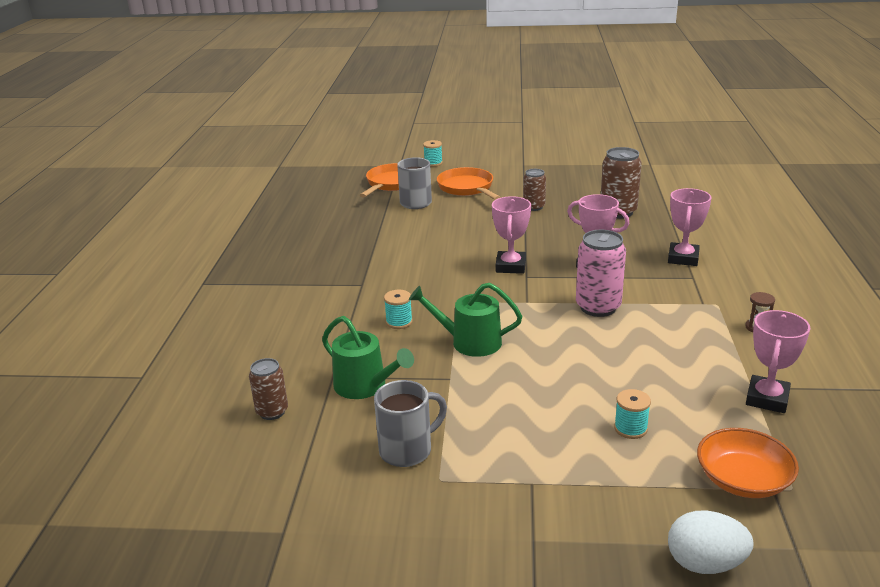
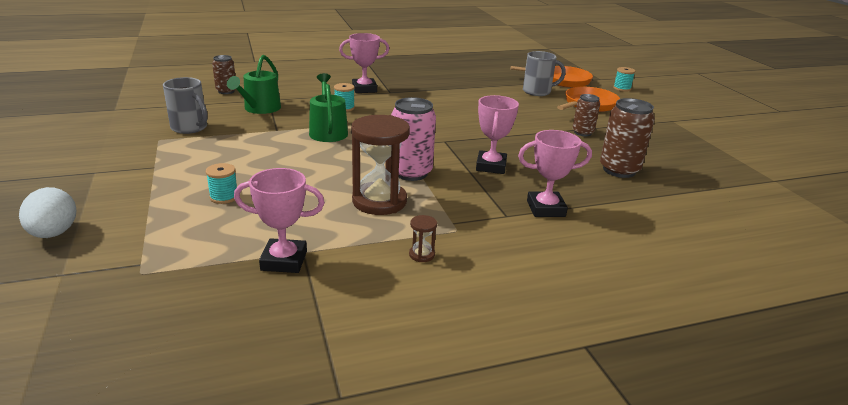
camera: 65 degrees right, 0 degrees up
pink trophy [492,196,531,274] -> pink trophy moved to [339,33,389,93]
orange bowl [697,428,799,498] -> none
none -> brown hourglass [351,115,410,215]

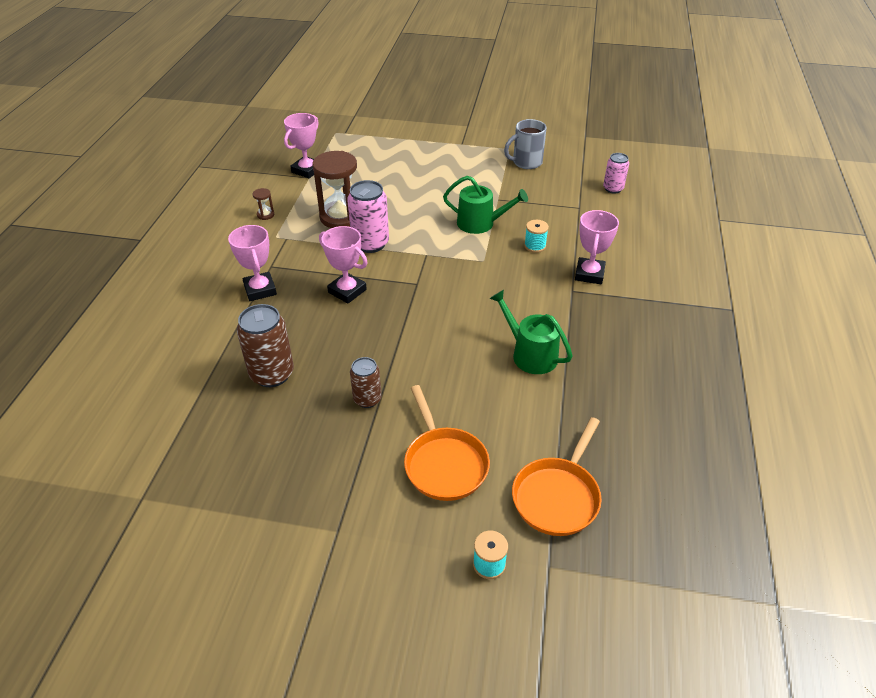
camera: 120 degrees right, 15 degrees up
white egg [19,187,76,238] -> none
turquoise spool [206,163,237,204] -> none
brown can [212,55,235,94] -> pink can [603,153,629,194]
green watering can [227,55,281,114] -> green watering can moved to [490,290,573,374]
pink trophy [518,130,592,217] -> pink trophy turned 45 degrees counterclockwise [228,225,277,301]
grey mug [523,51,566,96] -> none

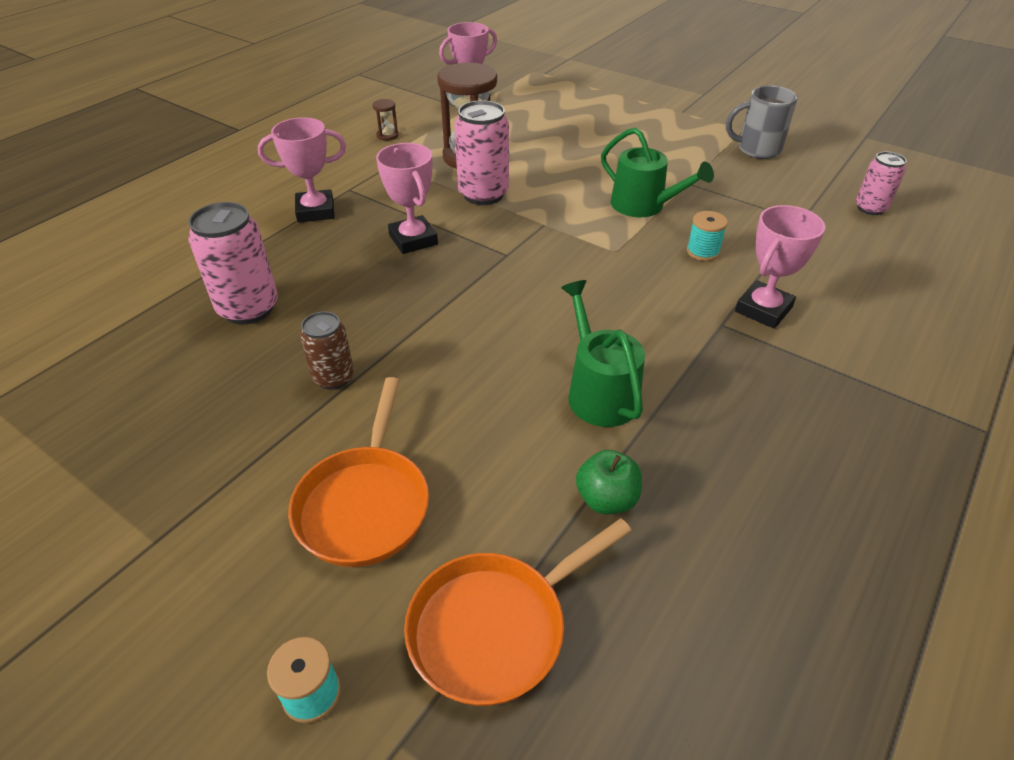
camera: 25 degrees right, 0 degrees up
pink trophy [228,225,277,301] -> pink trophy turned 75 degrees clockwise [258,117,346,222]
brown can [237,304,294,387] -> pink can [188,202,278,325]
none -> green apple [576,450,642,514]

